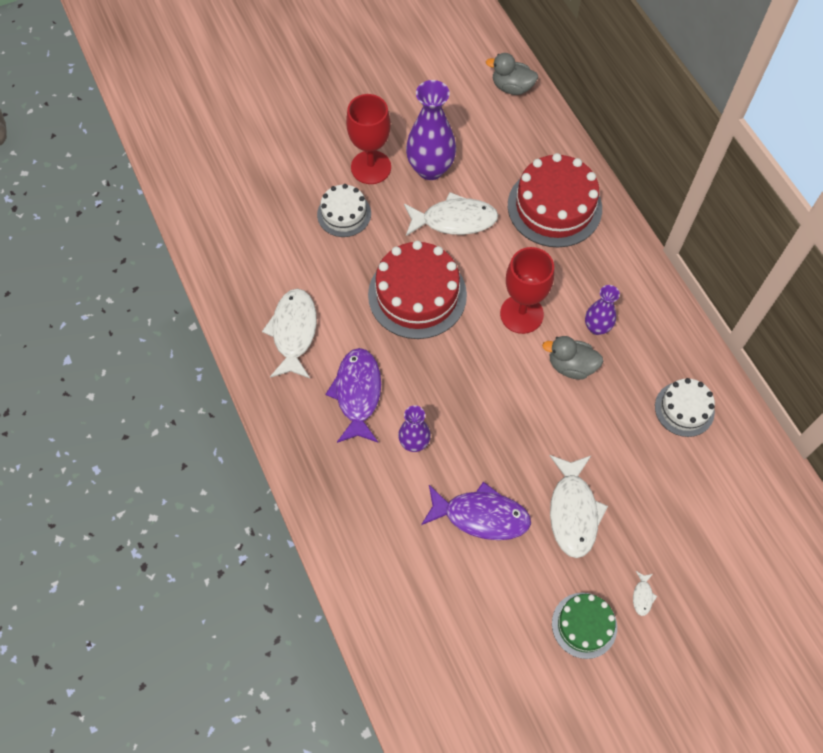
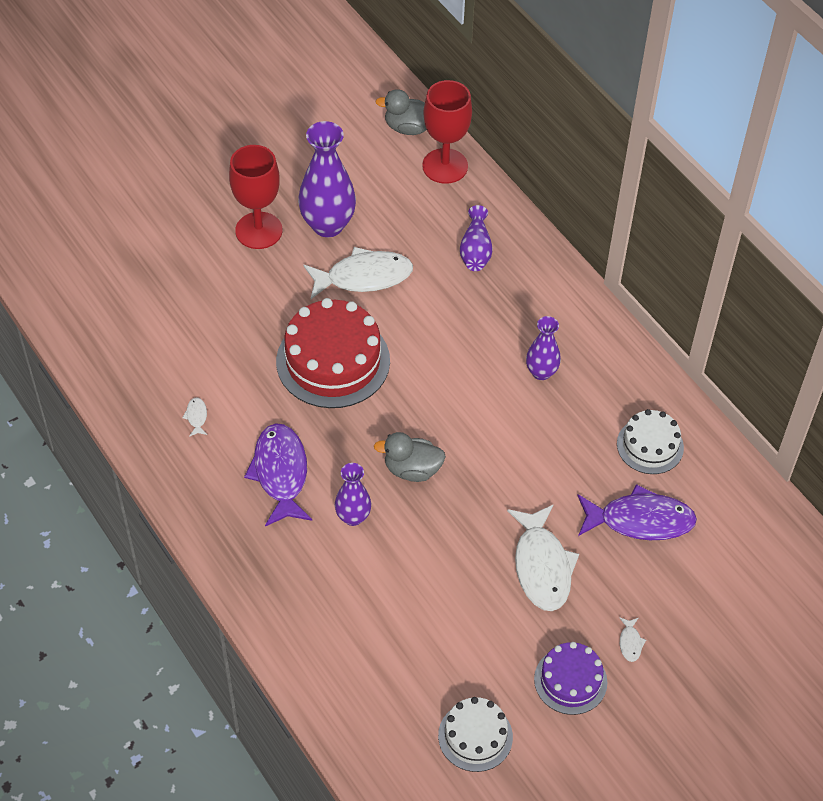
camera: 10 degrees left, 10 degrees down
white fish [262,289,317,378] -> white fish [182,398,207,437], size x0.40
white cake [317,184,371,237] -> white cake moved to [438,697,513,772]
purple fish [421,481,531,540] -> purple fish moved to [578,484,697,540]
red goblet [500,247,554,334] -> red goblet moved to [422,80,472,184]
red cake [508,153,602,248] -> purple vase [460,205,493,271]
grey duck [542,336,603,380] -> grey duck moved to [374,432,446,482]
green cake [552,593,617,659] -> purple cake [534,642,607,715]

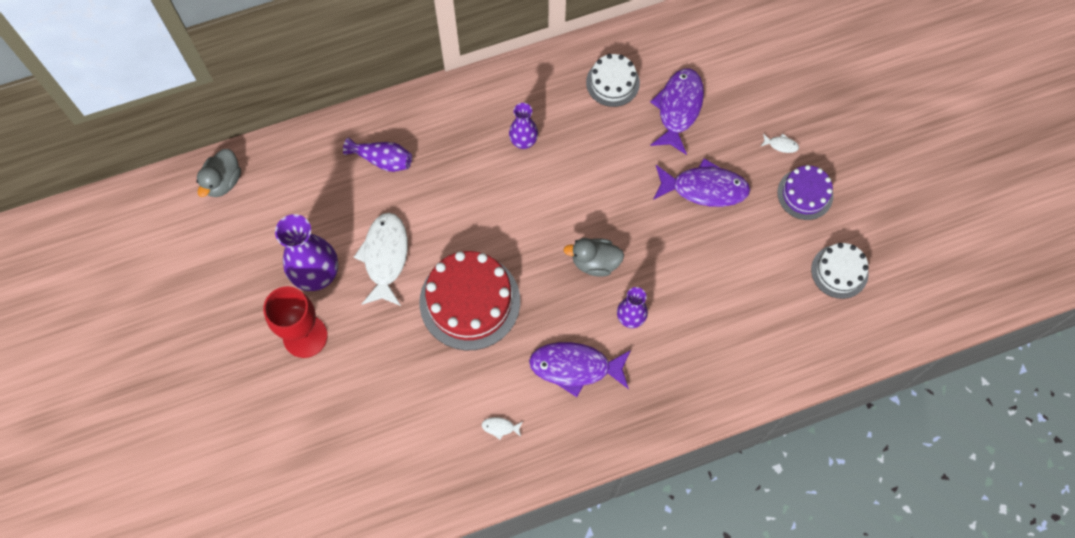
camera: 75 degrees left, 15 degrees up
grey duck [374,432,446,482] -> grey duck turned 75 degrees clockwise [563,238,624,276]
red goblet [422,80,472,184] -> none
white fish [507,504,579,611] -> purple fish [653,158,750,207]

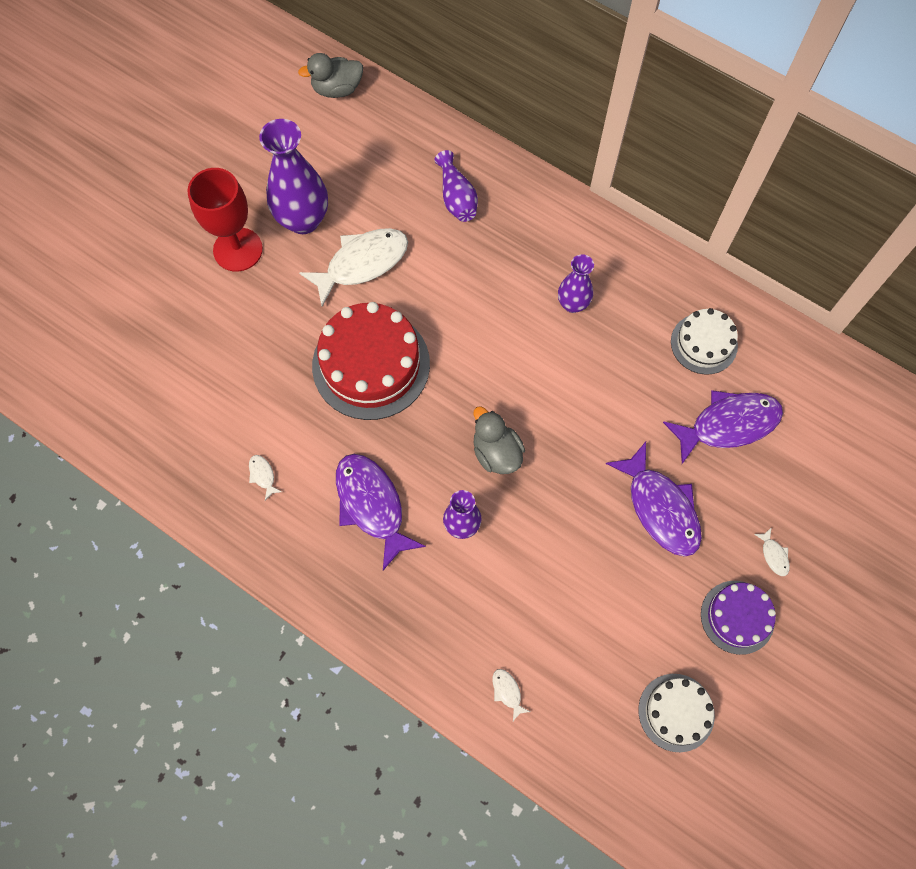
camera: 55 degrees right, 0 degrees up
none -> white fish [493,669,530,721]

